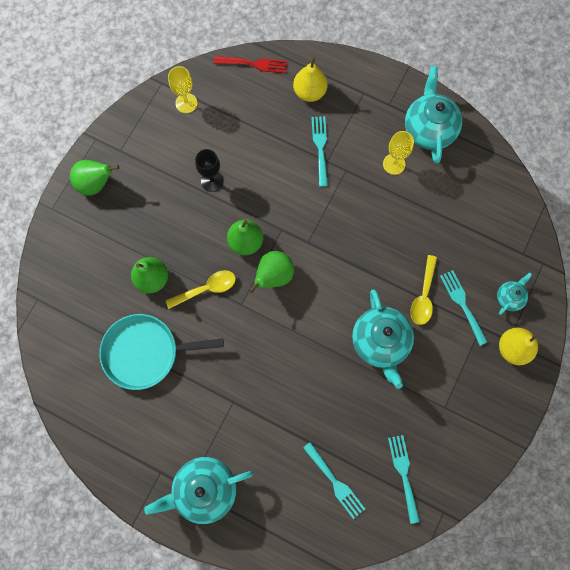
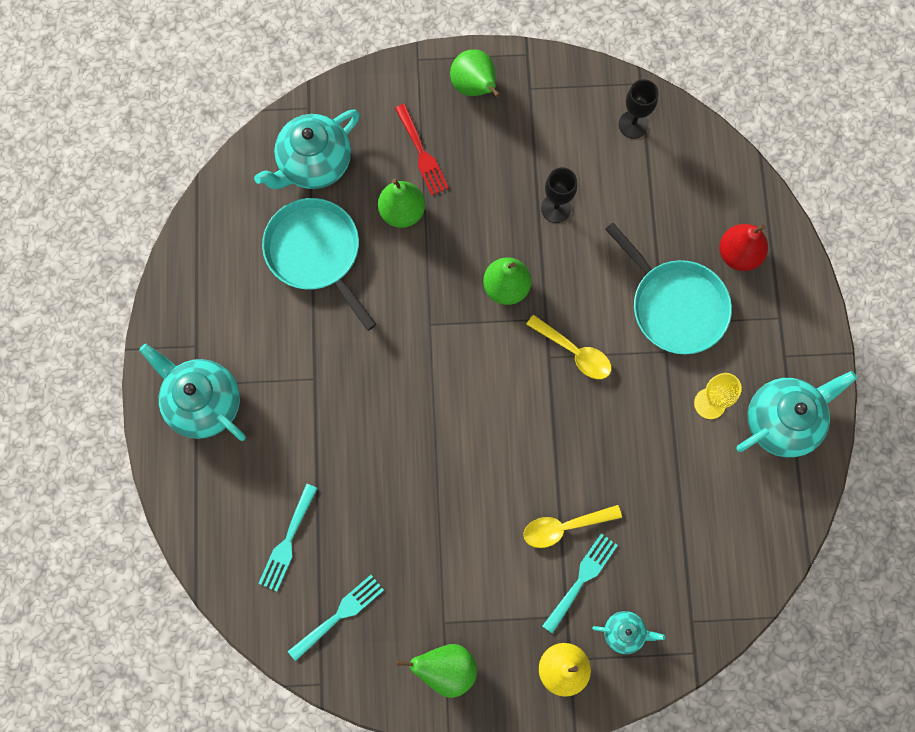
camera: 60 degrees right, 0 degrees up
yellow spoon [165,270,236,309] -> yellow spoon moved to [526,315,611,379]
yellow goblet [168,66,198,113] -> black goblet [619,79,659,139]
red fork [214,56,287,73] -> red fork moved to [395,104,449,195]
green pear [249,251,294,293] -> green pear moved to [396,644,477,698]
yellow pear [293,57,328,102] -> red pear [719,224,768,271]
turquoise fork [311,116,328,187] -> turquoise pan [605,223,732,355]
turquoise teapot [352,290,414,389] -> turquoise teapot moved to [254,110,360,189]

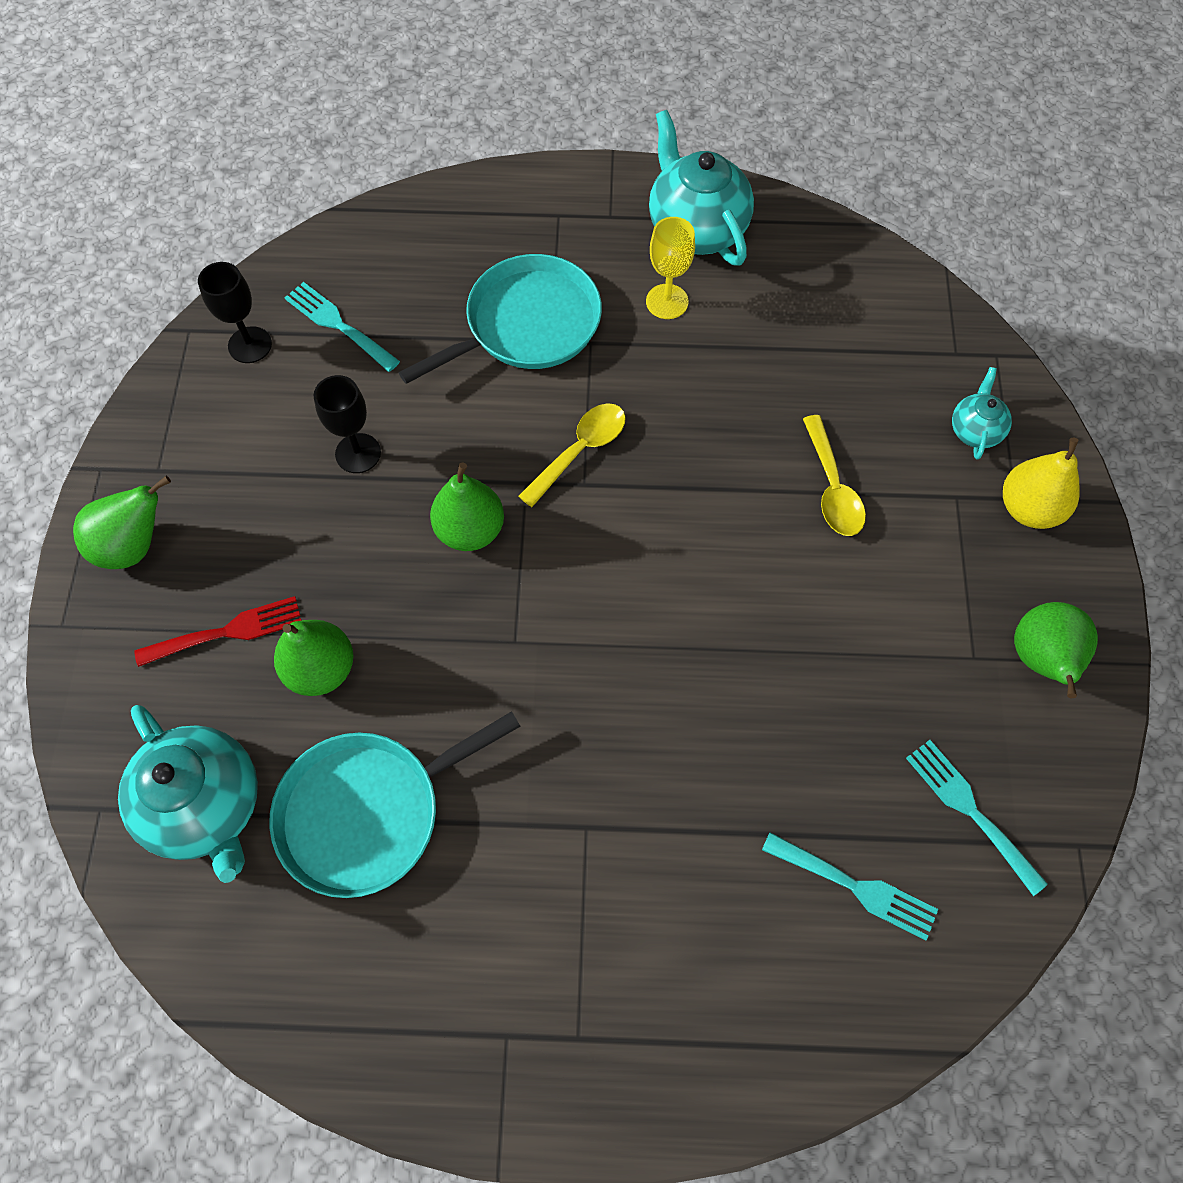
camera: 85 degrees left, 10 degrees down
turquoise teapot [139,344,246,441] -> none
turquoise fork [543,533,618,634] -> turquoise fork moved to [284,282,400,372]
red pear [719,224,768,271] -> none

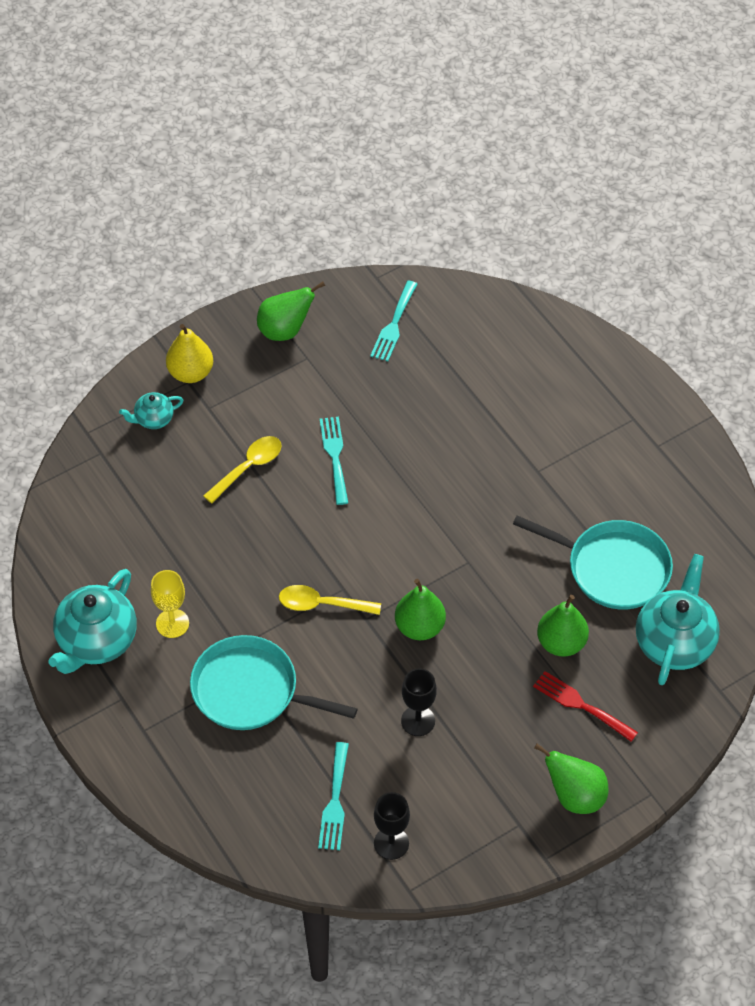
camera: 125 degrees left, 10 degrees down
turquoise fork [762,832,938,940] -> turquoise fork moved to [320,417,348,505]

